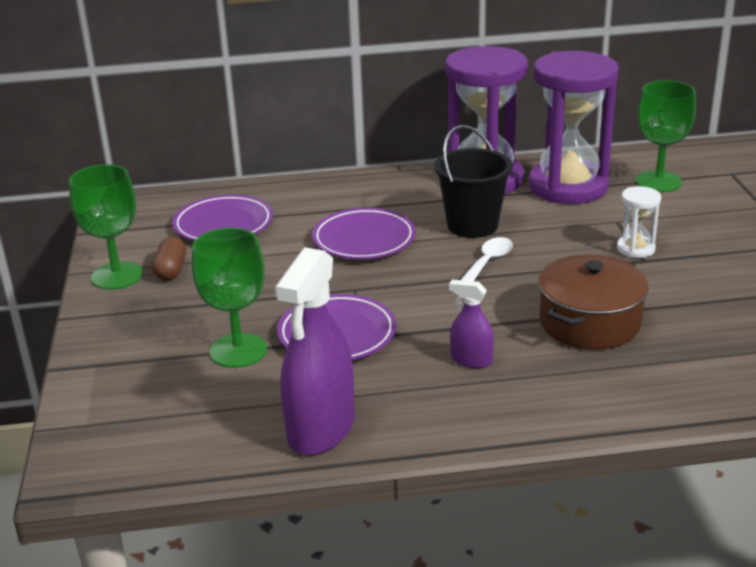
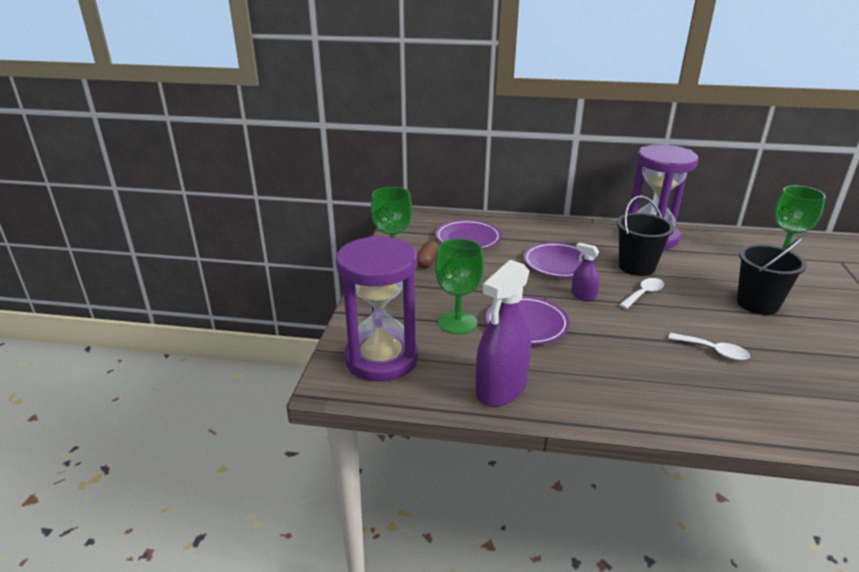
camera: 15 degrees right, 0 degrees up
purple spray bottle [449,279,494,368] -> purple spray bottle moved to [571,243,599,301]
purple hourglass [529,51,619,204] -> purple hourglass moved to [336,236,418,382]
brown pot [538,255,649,350] -> white spoon [668,333,750,360]
white hourglass [617,186,661,258] -> black bucket [737,237,807,315]

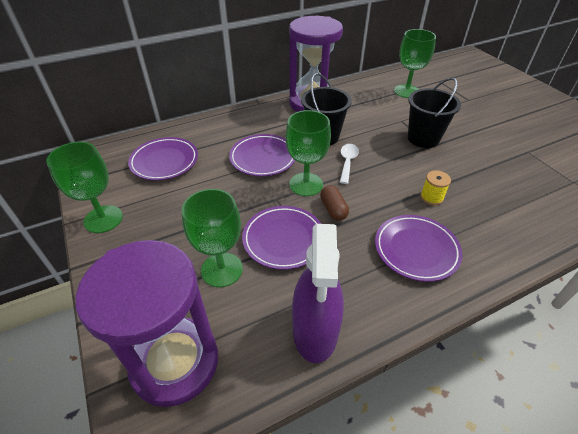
camera: 35 degrees left, 15 degrees up
brown capsule [417,241,439,268] -> brown capsule moved to [320,185,349,221]
purple spray bottle [571,243,599,301] -> green goblet [286,110,331,196]
white spoon [668,333,750,360] -> yellow spool [420,170,451,205]
none -> purple plate [375,215,462,282]

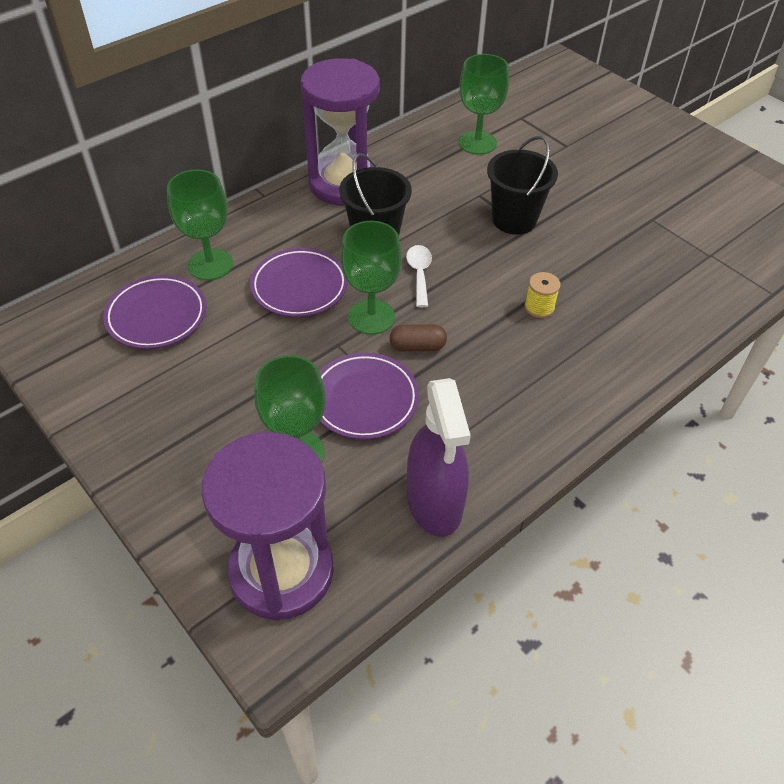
camera: 15 degrees left, 5 degrees up
green goblet [46,142,123,233] -> green goblet moved to [167,169,233,281]
brown capsule [320,185,349,221] -> brown capsule turned 60 degrees counterclockwise [389,324,447,352]
purple plate [375,215,462,282] -> none

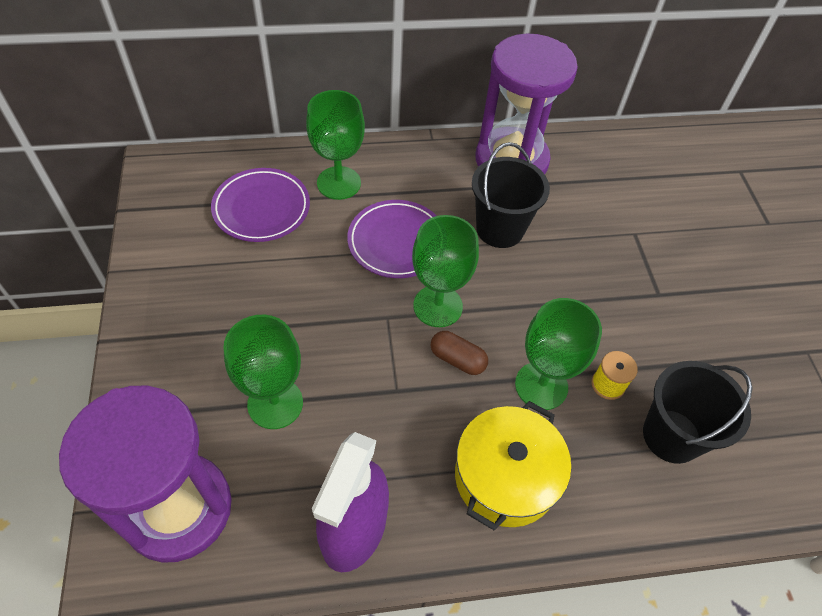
camera: 30 degrees right, 5 degrees up
purple plate [320,353,419,439] -> none
white spoon [406,245,432,307] -> none
green goblet [459,54,509,155] -> green goblet moved to [515,298,602,410]
black bucket [487,136,558,235] -> black bucket moved to [643,361,753,464]
none -> yellow pot [455,401,571,530]

